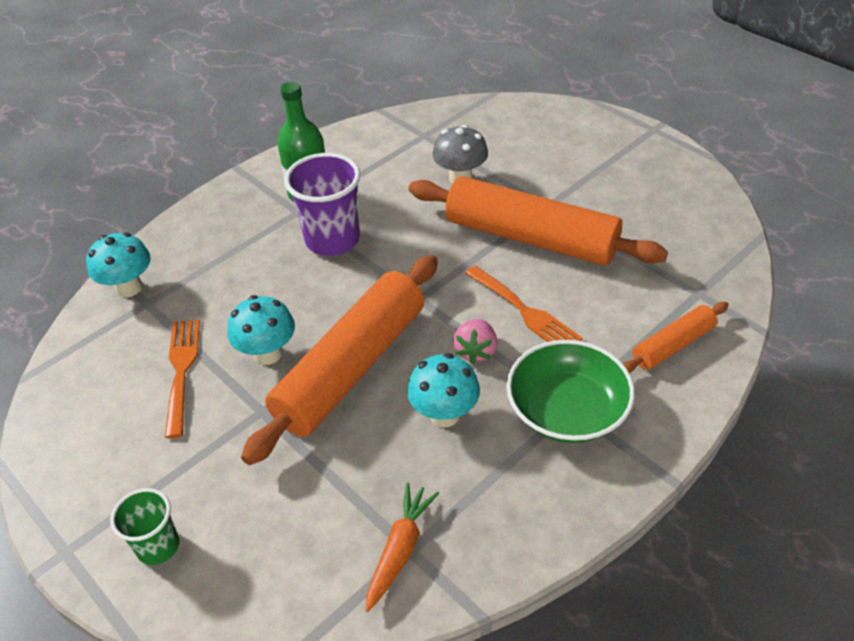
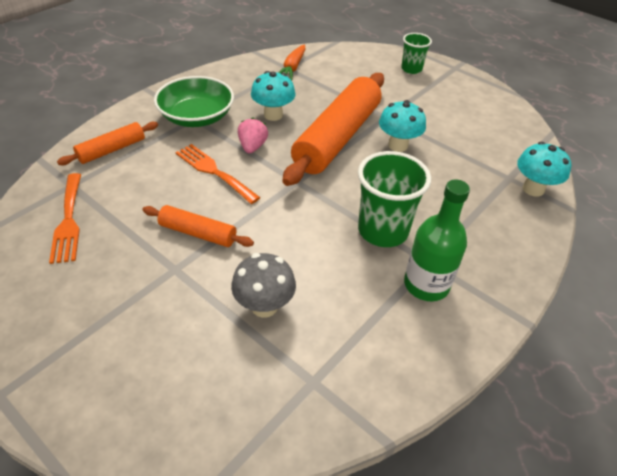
camera: 170 degrees right, 0 degrees up
orange fork [165,319,200,438] -> orange fork moved to [49,173,81,264]
purple cup [284,153,360,256] -> green cup [358,151,431,247]
orange rolling pin [409,176,668,266] -> orange rolling pin [142,205,254,247], size x0.49

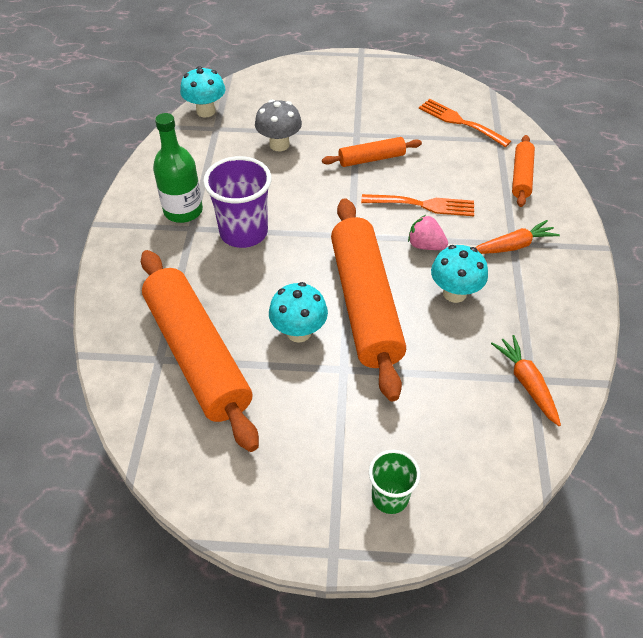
camera: 145 degrees right, 5 degrees up
green bowl [154,76,234,127] -> orange carrot [475,220,560,254]
pink strawberry [238,118,268,153] -> pink strawberry turned 150 degrees clockwise [408,215,448,250]
green cup [358,151,431,247] -> purple cup [203,156,272,248]
turquoise mushroom [517,142,571,197] -> turquoise mushroom moved to [180,66,225,118]
none -> orange rolling pin [141,250,259,452]

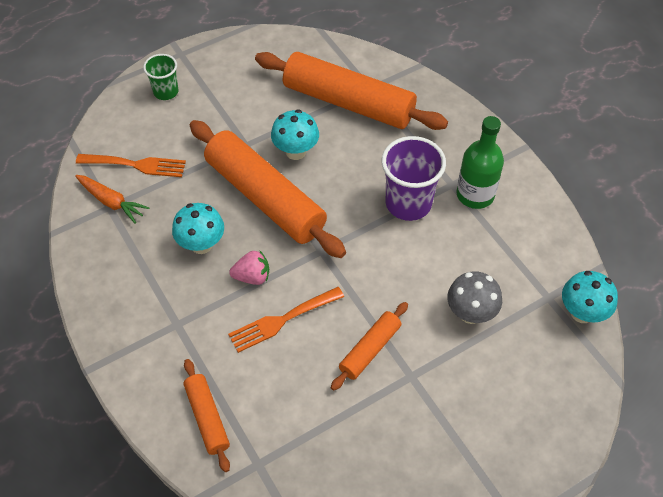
camera: 145 degrees right, 5 degrees up
orange fork [419,99,511,147] -> orange fork moved to [76,154,186,177]
orange carrot [475,220,560,254] -> none

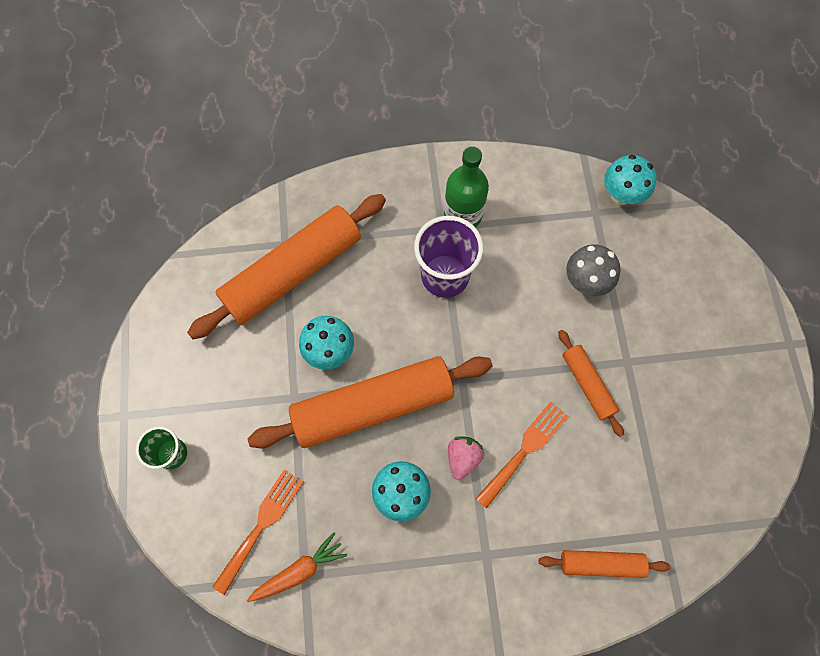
camera: 65 degrees left, 15 degrees up
orange fork [228,287,344,353] -> orange fork turned 135 degrees counterclockwise [475,401,568,509]

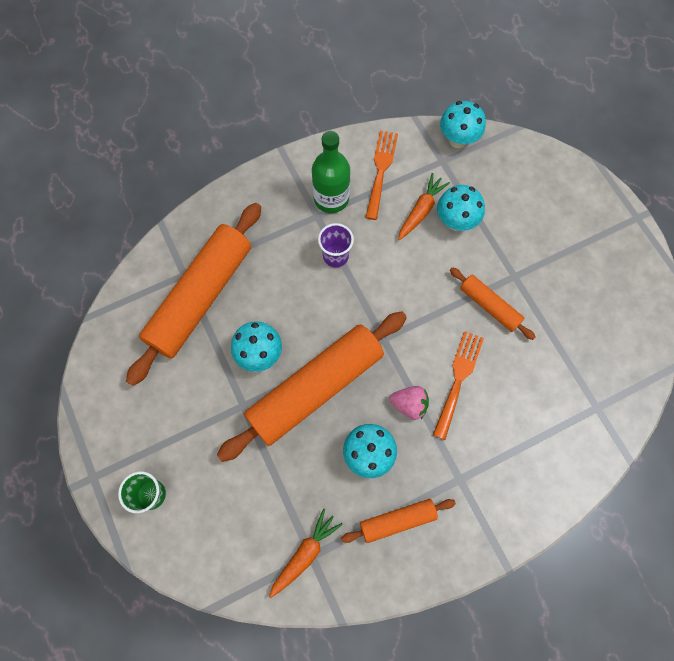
camera: 20 degrees left, 0 degrees up
orange fork [212,469,303,595] -> orange fork moved to [365,131,398,220]
purple cup [414,216,483,298] -> purple cup [318,223,354,267], size x0.59
pink strawberry [448,436,484,480] -> pink strawberry turned 105 degrees clockwise [389,386,429,420]
orange rolling pin [539,550,671,578] -> orange rolling pin moved to [341,499,456,543]
grey mushroom [566,244,620,296] -> turquoise mushroom [437,185,485,231]
none -> orange carrot [398,173,450,240]

